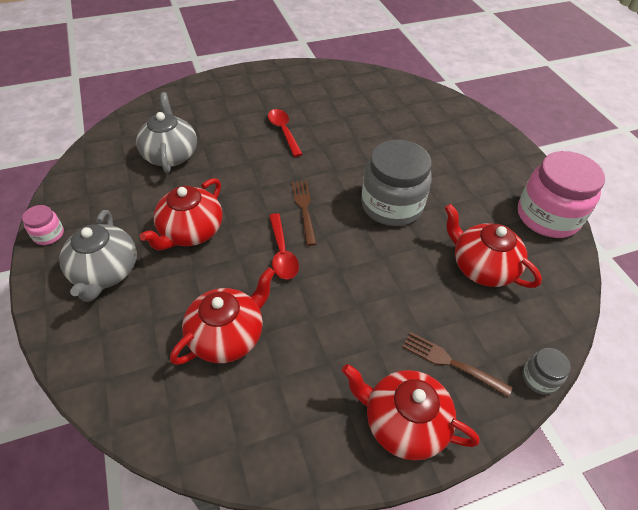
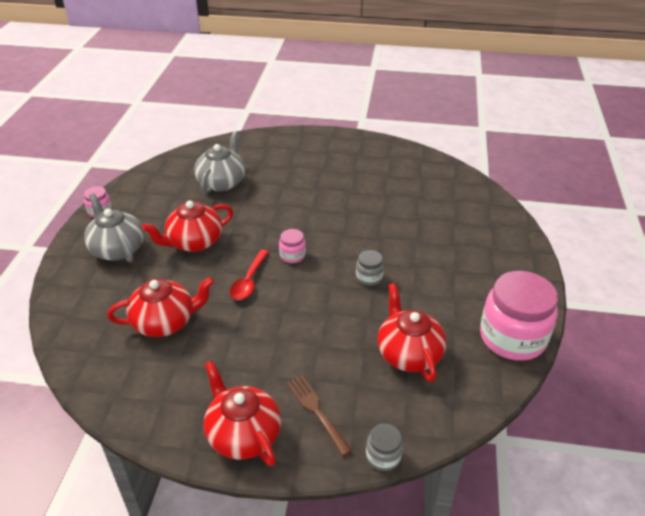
camera: 30 degrees right, 10 degrees down
grey teapot [59,210,137,302] -> grey teapot turned 120 degrees clockwise [84,193,144,262]
red spoon [268,109,303,157] -> none
brown fork [292,180,316,246] -> pink jar [279,229,306,263]
grey jar [361,140,432,226] -> grey jar [356,250,384,286], size x0.45

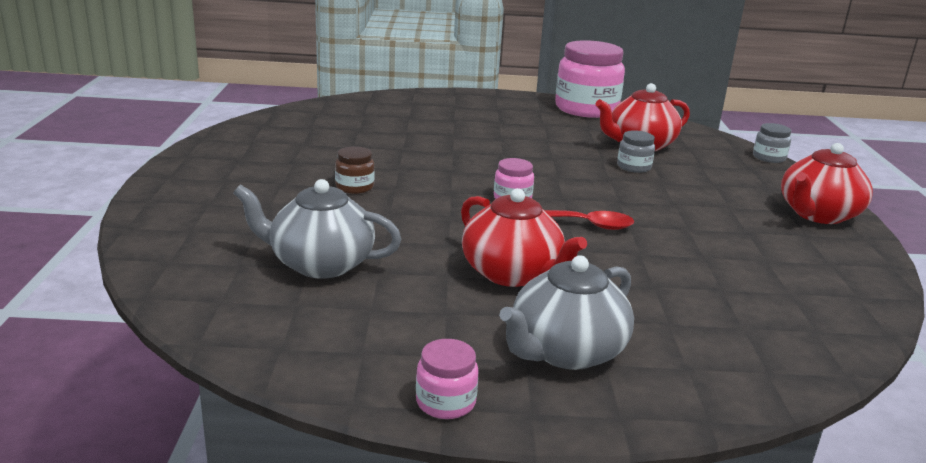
camera: 100 degrees left, 15 degrees down
red teapot [107,277,214,337] -> none
brown fork [287,376,352,456] -> none
grey jar [356,250,384,286] -> grey jar moved to [617,130,655,173]
none -> brown jar [335,146,375,194]

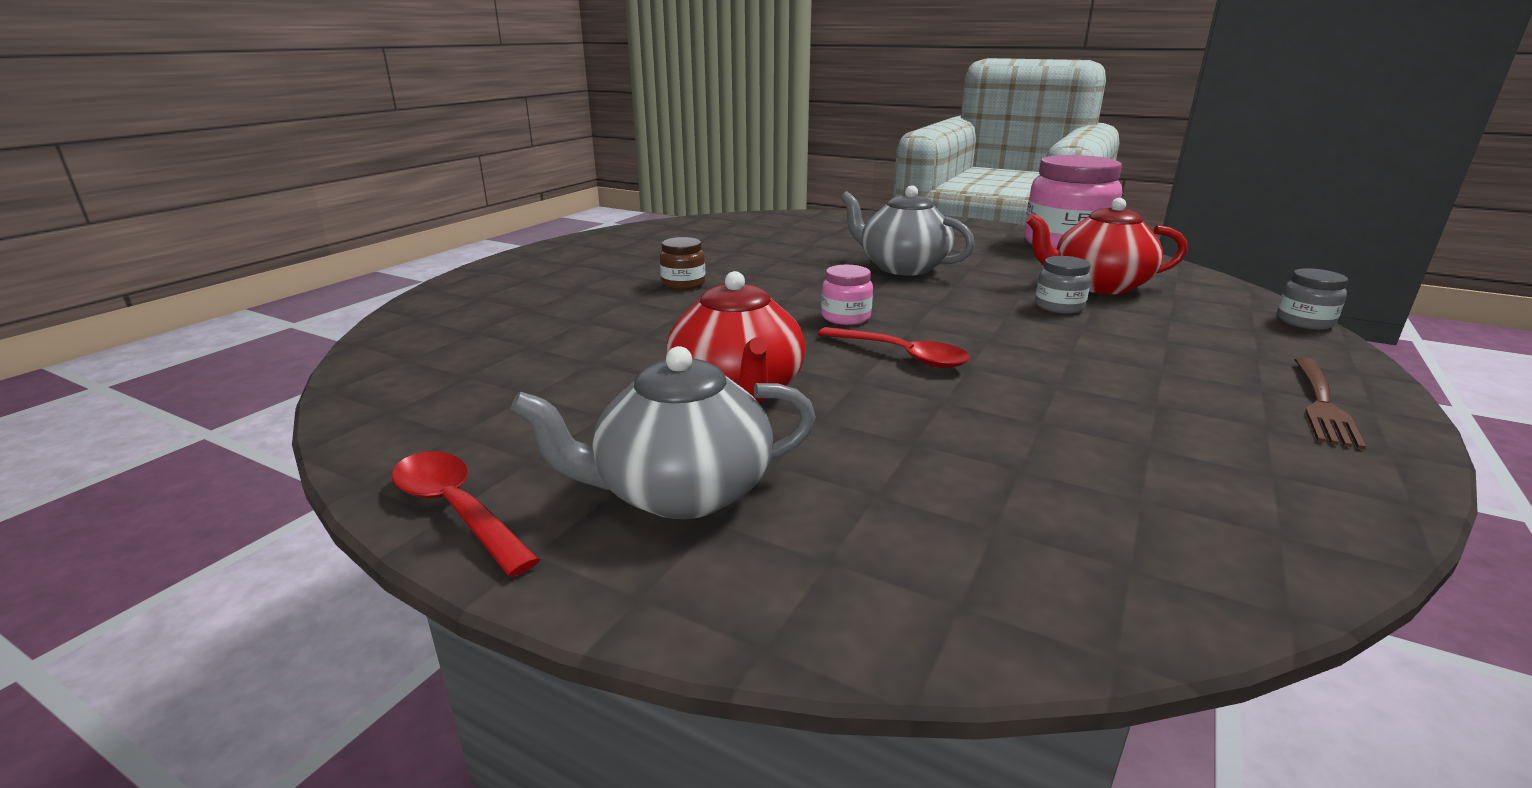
camera: 30 degrees right, 0 degrees up
grey teapot [233,179,401,279] -> grey teapot moved to [840,185,975,275]
pink jar [416,339,479,419] -> red spoon [392,451,540,577]
red teapot [781,143,873,224] -> brown fork [1294,357,1366,450]

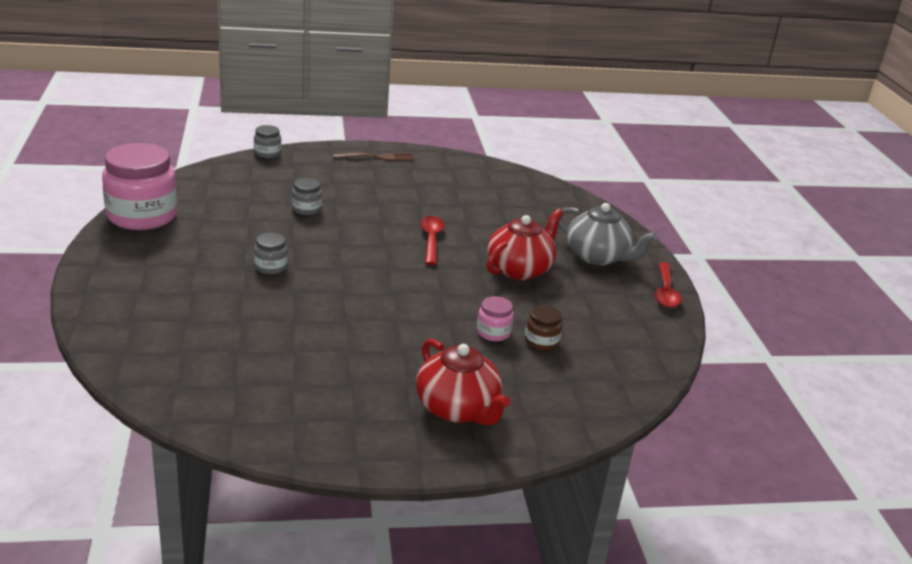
camera: 130 degrees left, 5 degrees up
brown jar [660,237,705,290] -> brown jar moved to [525,305,563,351]
pink jar [821,265,873,325] -> pink jar moved to [477,296,514,341]
grey teapot [840,185,975,275] -> grey jar [254,233,288,274]
red teapot [1025,198,1188,294] -> red teapot moved to [416,339,510,426]

